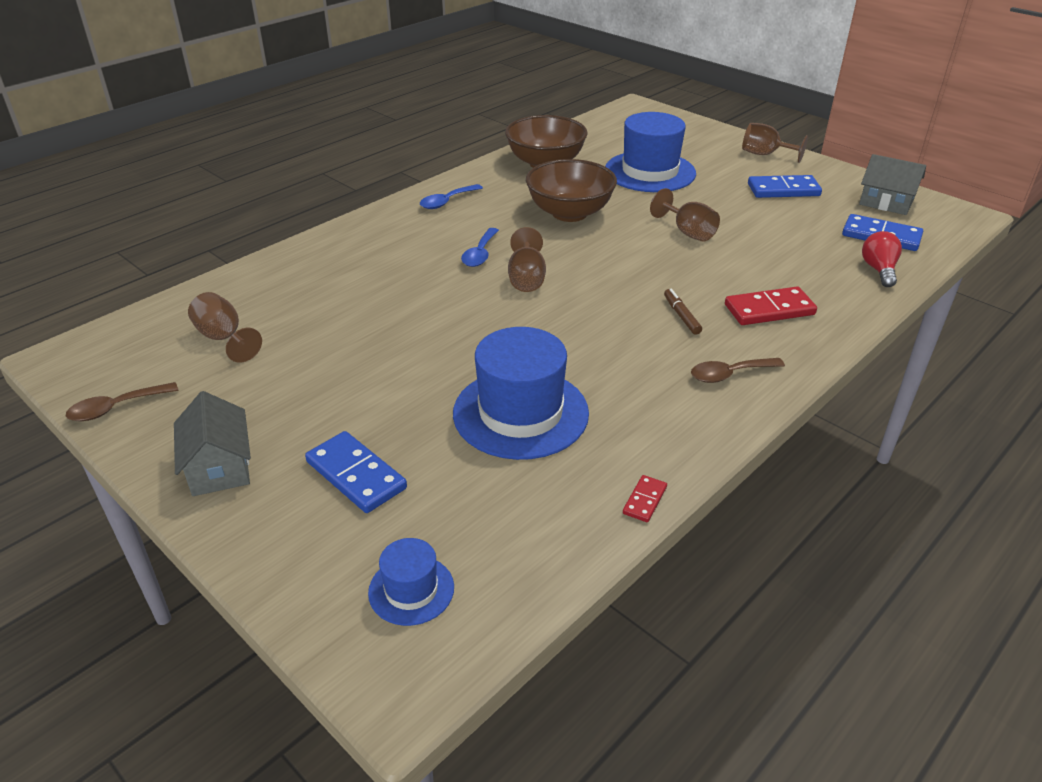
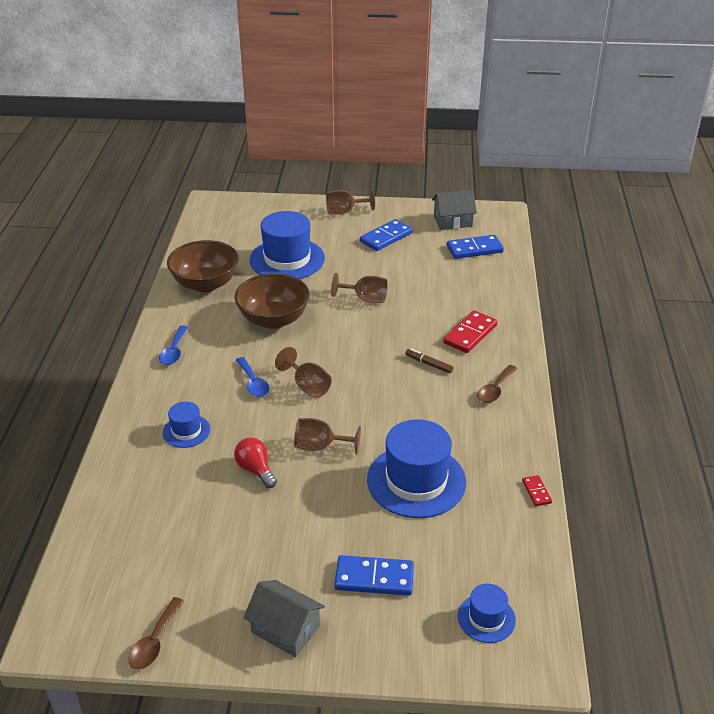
camera: 40 degrees left, 0 degrees up
brown goblet [188,292,262,363] -> brown goblet moved to [294,418,361,455]
red light bulb [862,231,902,287] -> red light bulb moved to [234,437,277,488]
none -> blue hat [163,402,211,448]

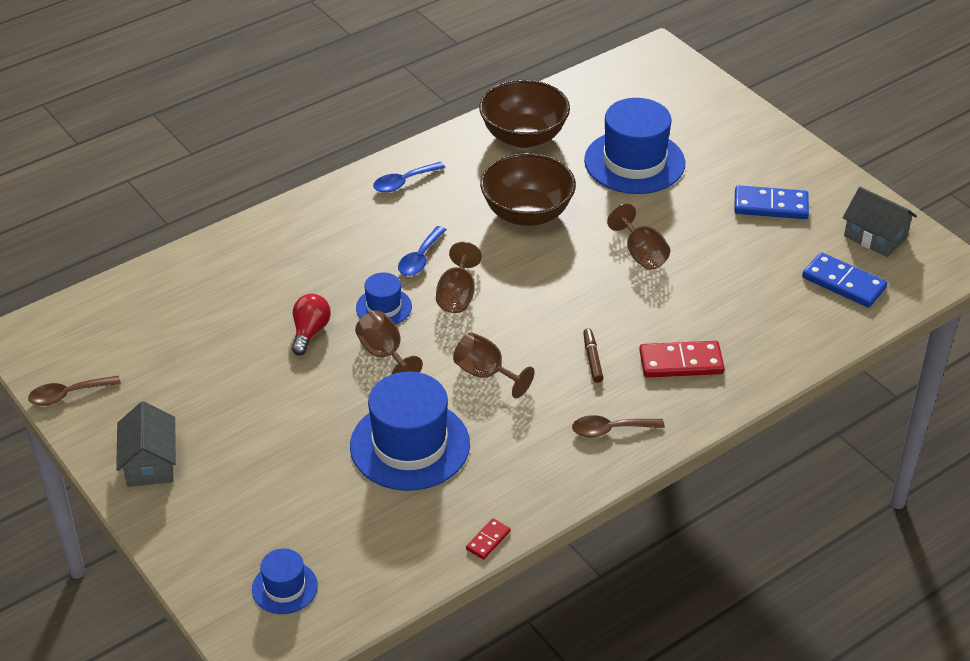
camera: 50 degrees right, 5 degrees up
blue hat [163,402,211,448] -> blue hat moved to [356,273,412,325]
brown goblet [326,189,375,215] -> brown goblet moved to [453,332,535,398]
blue domino [334,555,414,596] -> none

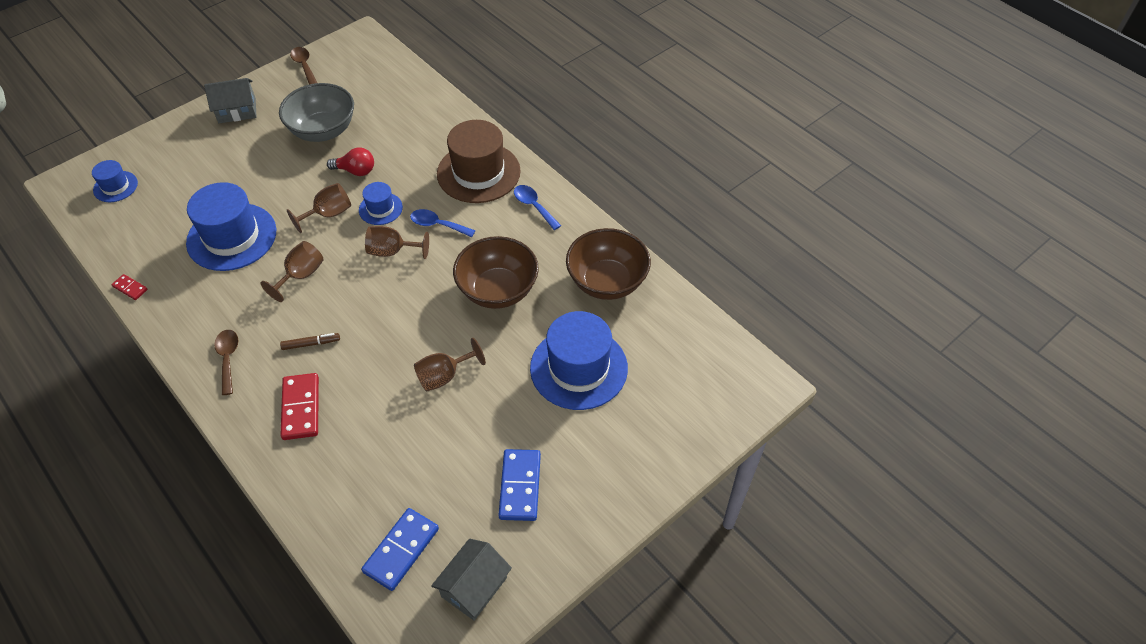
camera: 85 degrees right, 10 degrees up
none -> grey bowl [279,83,354,142]
none -> brown hat [437,120,521,203]

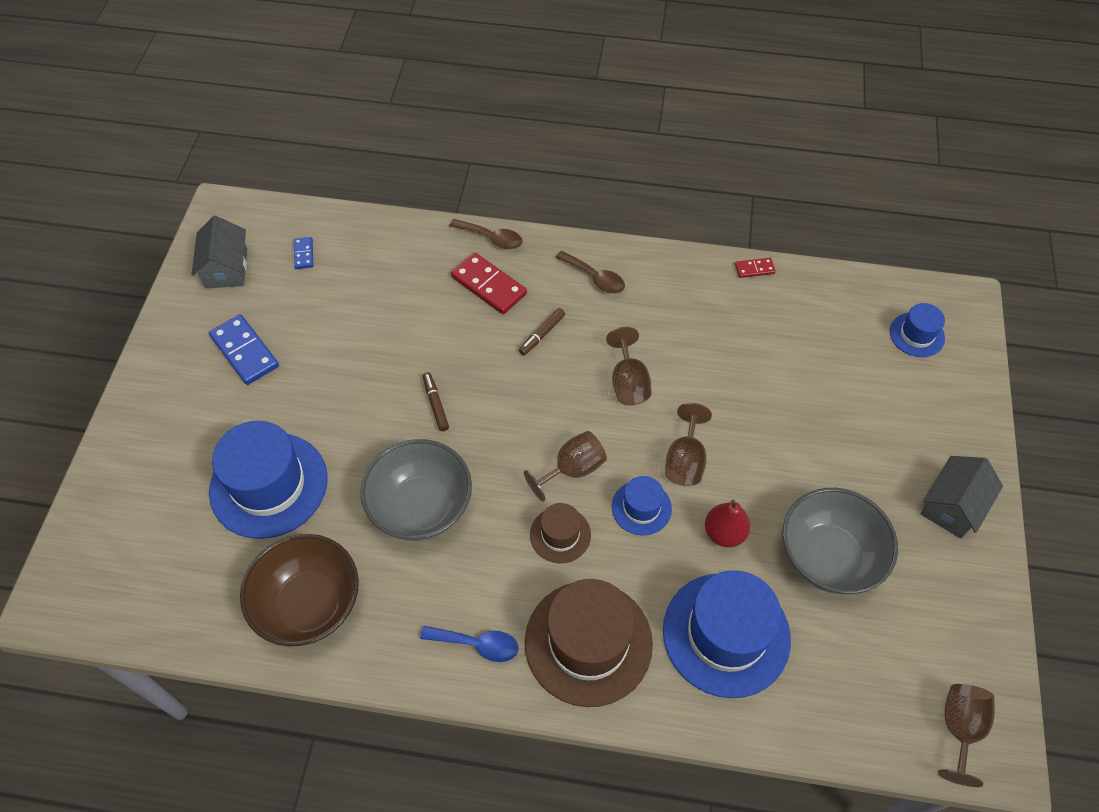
camera: 140 degrees right, 5 degrees up
blue hat [186,182,277,271] -> blue hat moved to [663,570,791,698]
brown spoon [290,47,317,84] -> brown spoon moved to [449,219,523,249]
red light bulb [327,147,374,176] -> red pear [705,500,751,547]
blue domino [361,508,439,591] -> blue domino [294,237,313,269], size x0.52
blue spoon [410,209,476,237] -> brown hat [530,503,591,563]
brown goblet [414,338,486,391] -> brown goblet moved to [938,684,995,787]
brown bowl [453,236,539,309] -> grey bowl [360,439,472,541]
none -> brown marker [423,372,449,431]

